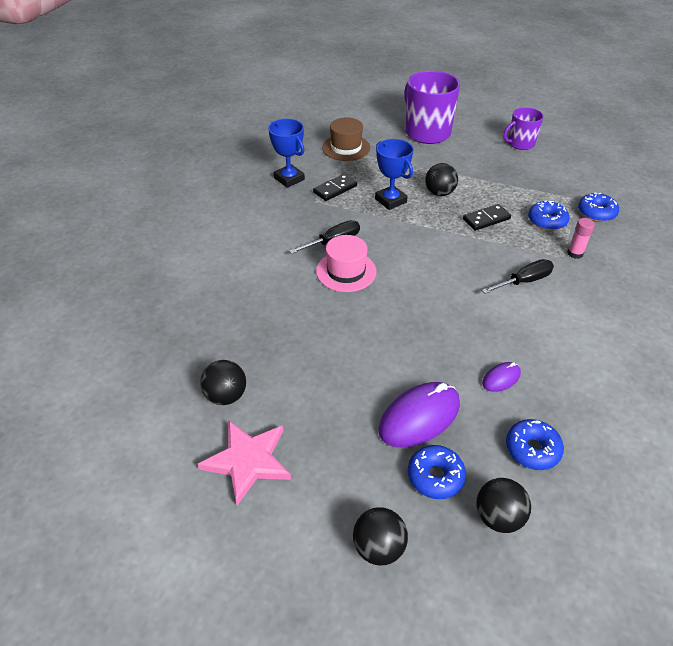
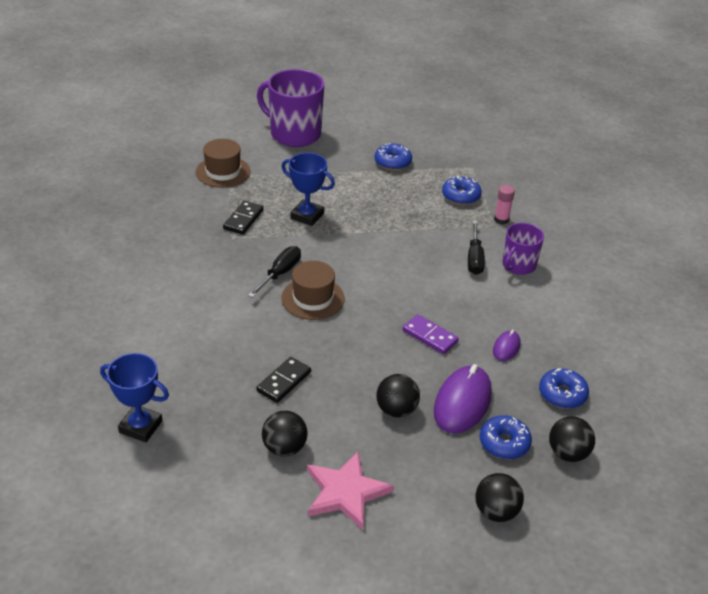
camera: 30 degrees left, 5 degrees down
blue trophy [268,119,305,188] -> blue trophy moved to [100,353,169,443]
pink hat [316,235,376,292] -> brown hat [282,261,345,320]
black ball [425,163,458,196] -> black ball moved to [376,374,420,418]
black domino [463,204,511,231] -> black domino moved to [256,357,311,403]
black screwdriver [482,259,554,294] -> black screwdriver turned 150 degrees clockwise [468,220,485,275]
purple mug [503,107,544,150] -> purple mug moved to [503,223,544,275]
blue donut [578,192,619,222] -> blue donut moved to [375,143,412,171]
none -> purple domino [402,314,459,354]

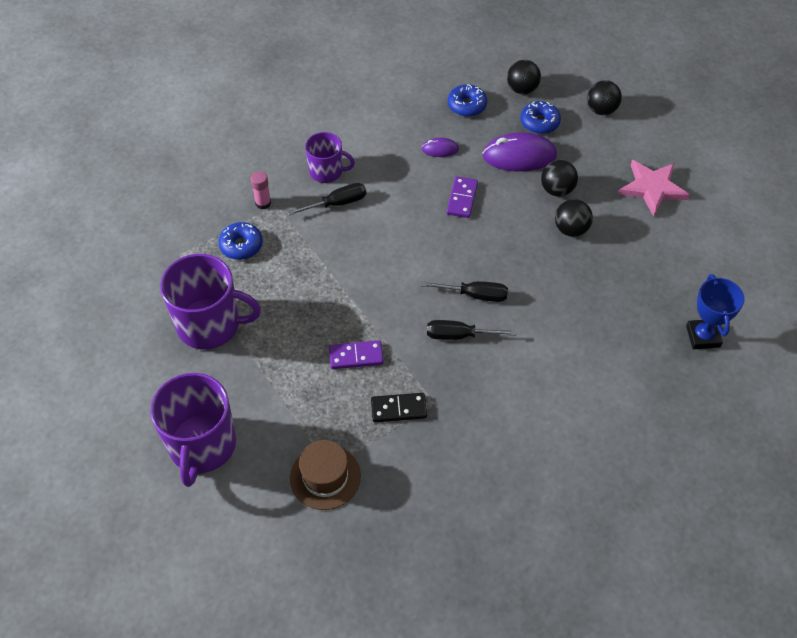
camera: 115 degrees left, 15 degrees up
black domino [256,357,311,403] -> none
black ball [262,410,308,456] -> black ball moved to [555,199,593,237]
blue trophy [281,153,335,226] -> purple domino [329,340,384,369]
brown hat [282,261,345,320] -> black screwdriver [421,281,508,302]
blue donut [375,143,412,171] -> purple mug [160,254,261,349]

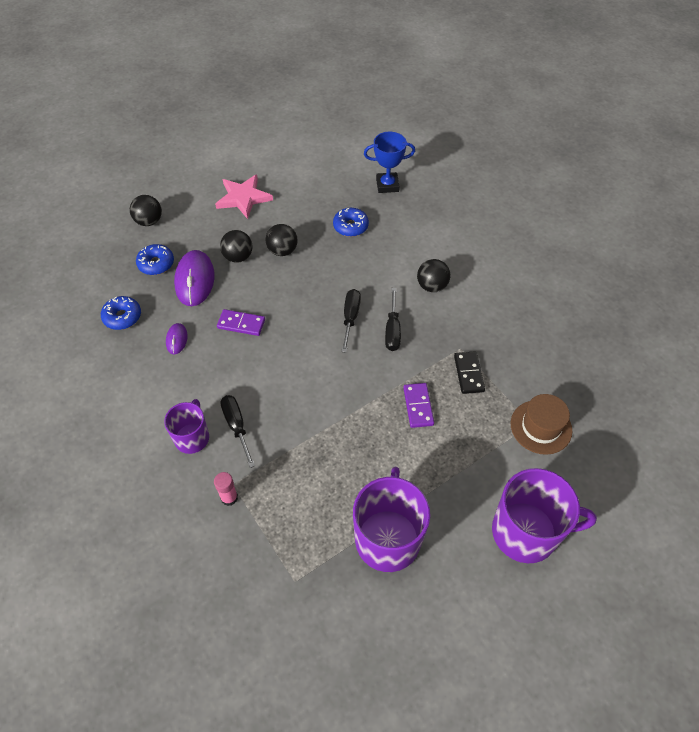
camera: 90 degrees left, 0 degrees up
blue donut [218,222,263,260] -> blue donut moved to [333,208,369,237]
black ball [507,60,541,94] -> black ball moved to [417,259,450,292]

